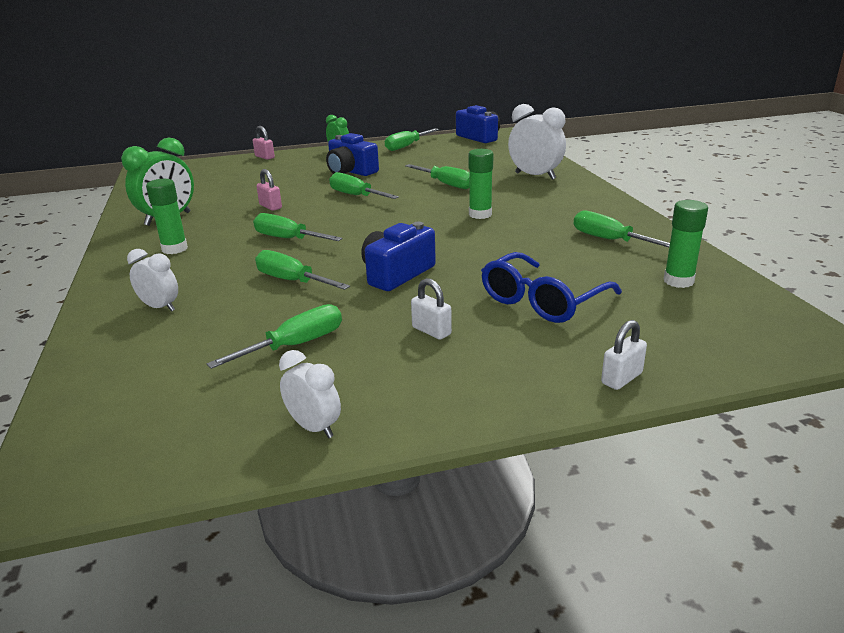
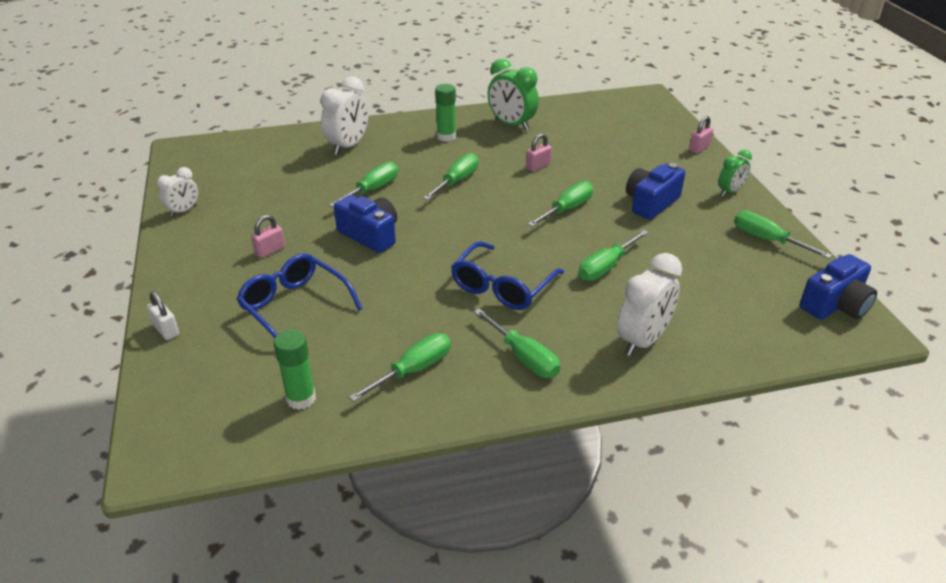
camera: 90 degrees right, 10 degrees up
white clock [127,249,178,312] -> white clock [320,76,369,155], size x1.69
green screwdriver [207,304,342,369] -> green screwdriver moved to [474,308,560,378]
white padlock [411,278,452,340] -> pink padlock [251,215,285,258]
green glue stick [469,149,493,219] -> blue glasses [451,241,564,310]

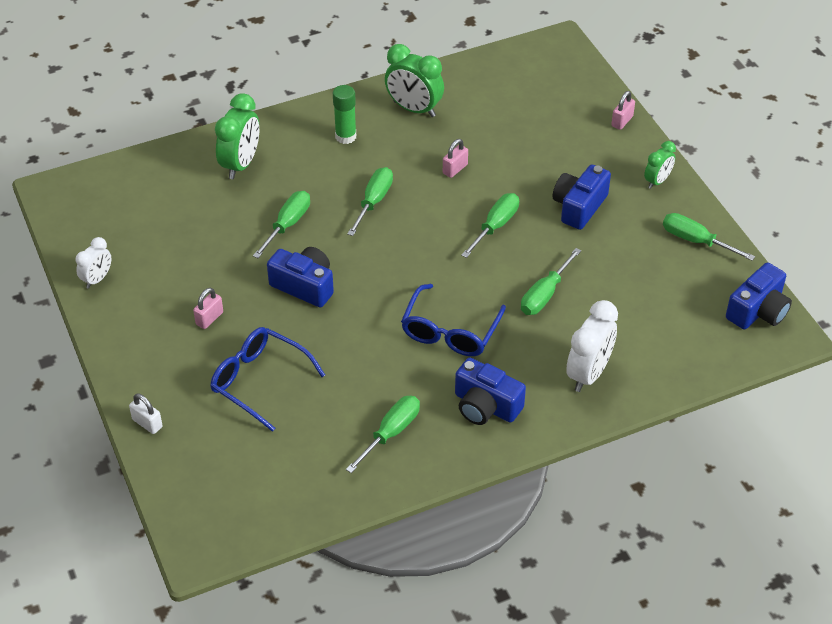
camera: 10 degrees left, 10 degrees up
green glue stick [274,329,316,410] -> none
white clock [320,76,369,155] -> green clock [215,93,259,179]
green screwdriver [474,308,560,378] -> blue camera [455,358,526,425]

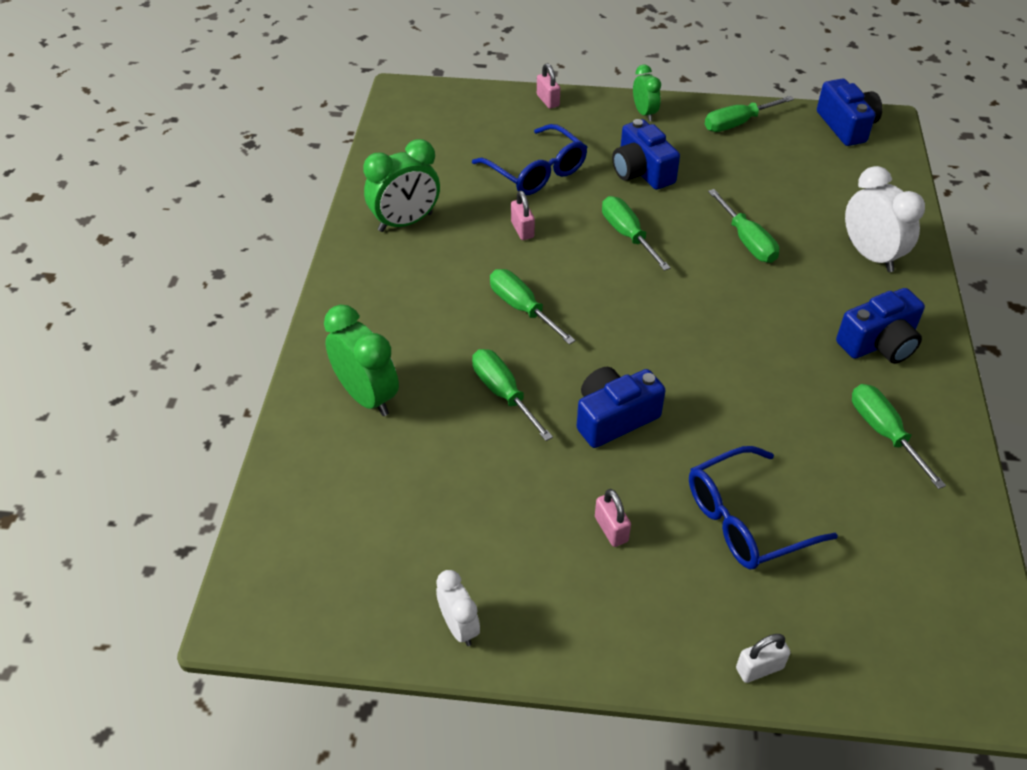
camera: 60 degrees left, 0 degrees up
green glue stick [333,85,356,144] -> none
blue glasses [401,284,506,356] -> blue glasses moved to [472,124,587,195]

